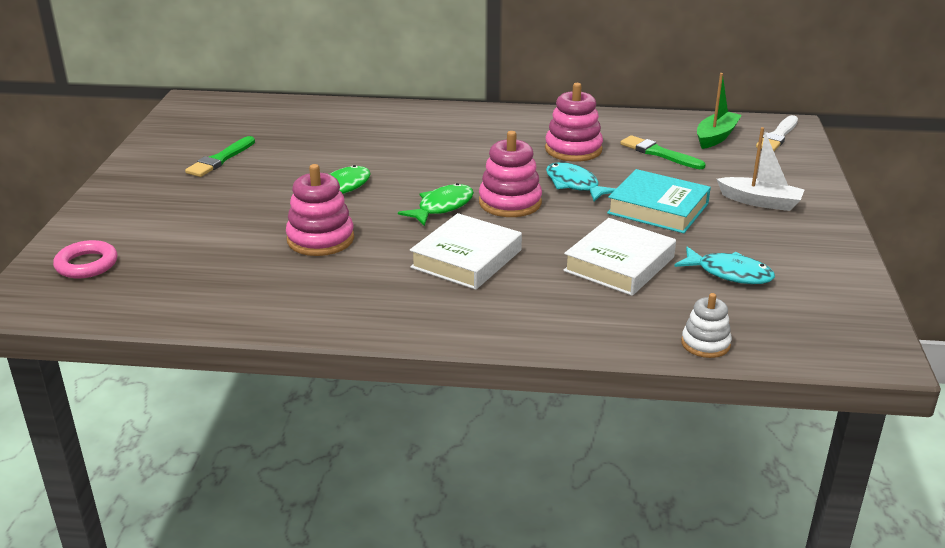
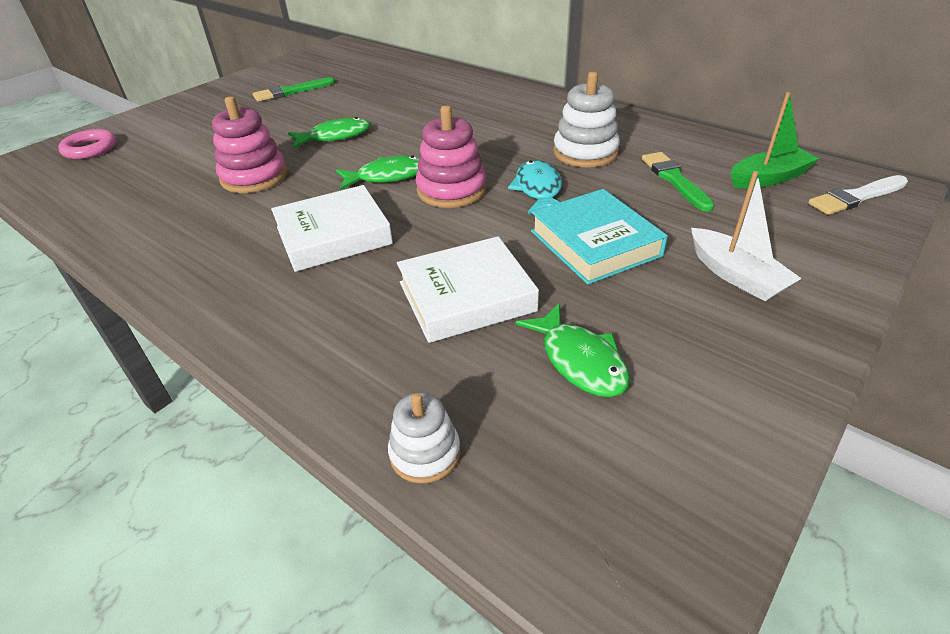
camera: 35 degrees right, 10 degrees up
pink stacking toy [545,83,603,162] -> white stacking toy [553,72,620,168]
turquoise fish [674,246,775,284] -> green fish [516,304,630,397]

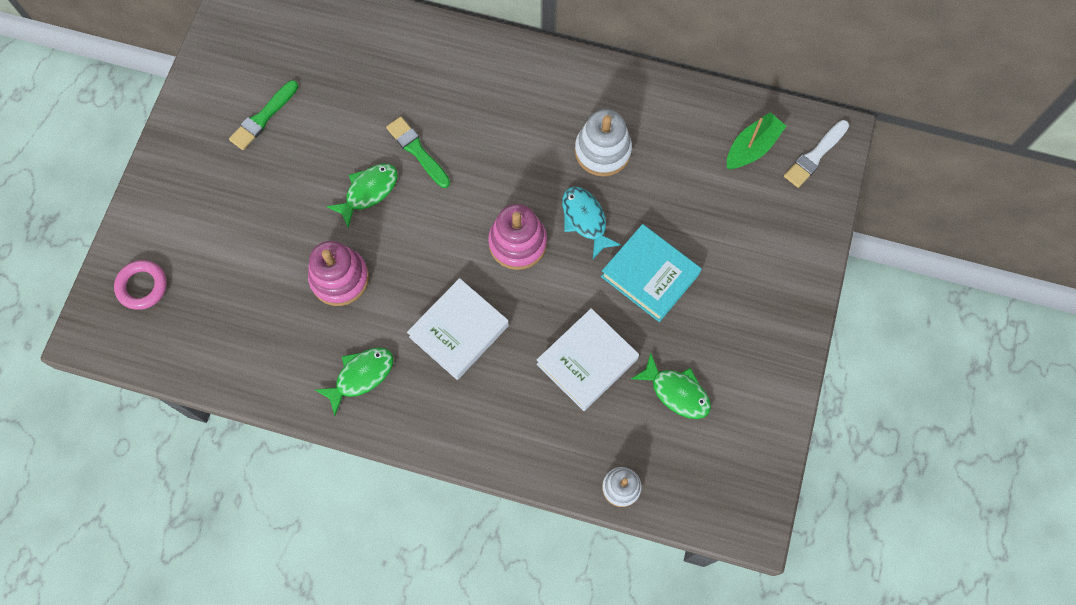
camera: 25 degrees left, 30 degrees up
green fish [336,156,419,190] -> green fish moved to [316,347,393,416]
green brush [642,152,715,212] -> green brush moved to [386,117,450,188]
white boat [691,171,802,301] -> none

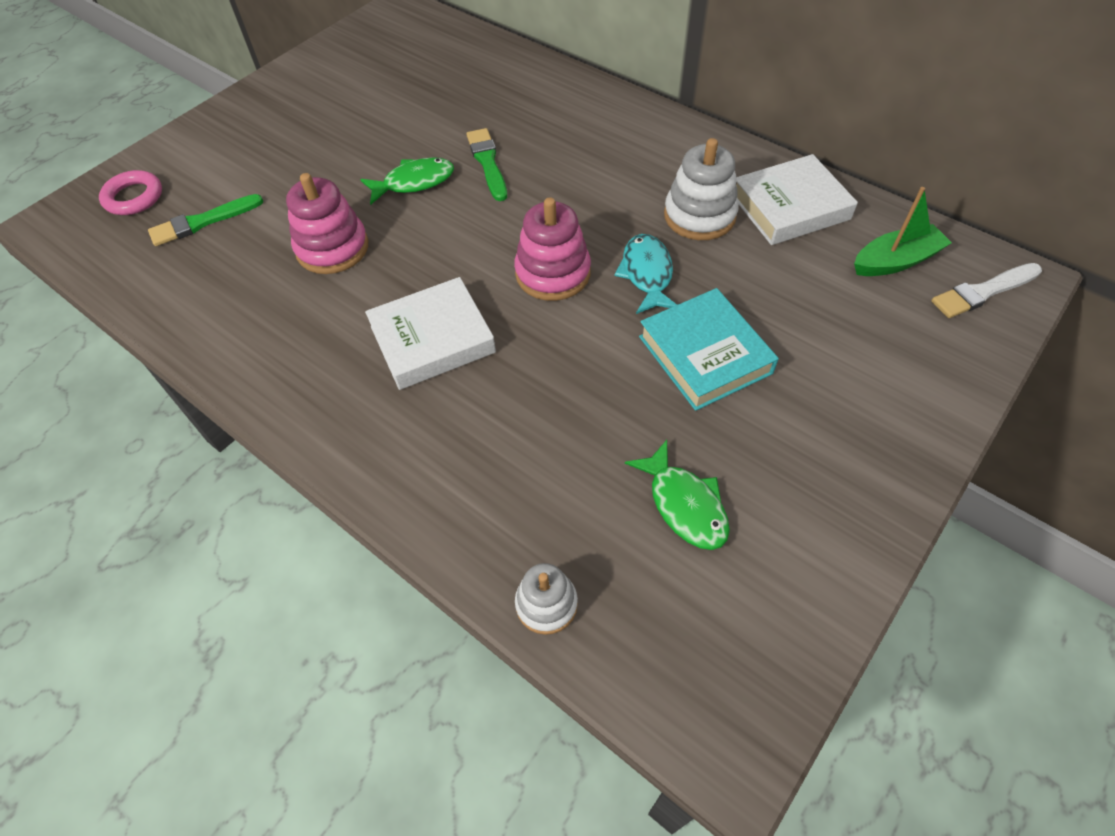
camera: 25 degrees right, 15 degrees down
green brush [229,80,298,150] -> green brush moved to [148,194,263,246]
green fish [316,347,393,416] -> none
white book [537,308,639,411] -> white book moved to [736,154,858,245]

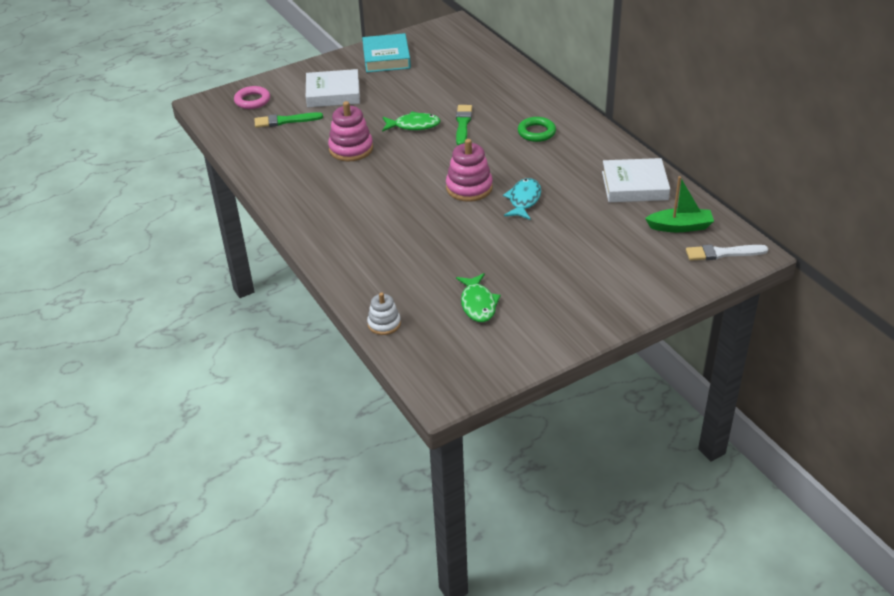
camera: 20 degrees right, 15 degrees down
white book [365,277,496,390] -> white book moved to [306,69,360,108]
turquoise book [639,288,779,411] -> turquoise book moved to [362,33,411,72]
white stacking toy [664,138,739,240] -> none
none -> green ring [518,117,556,142]

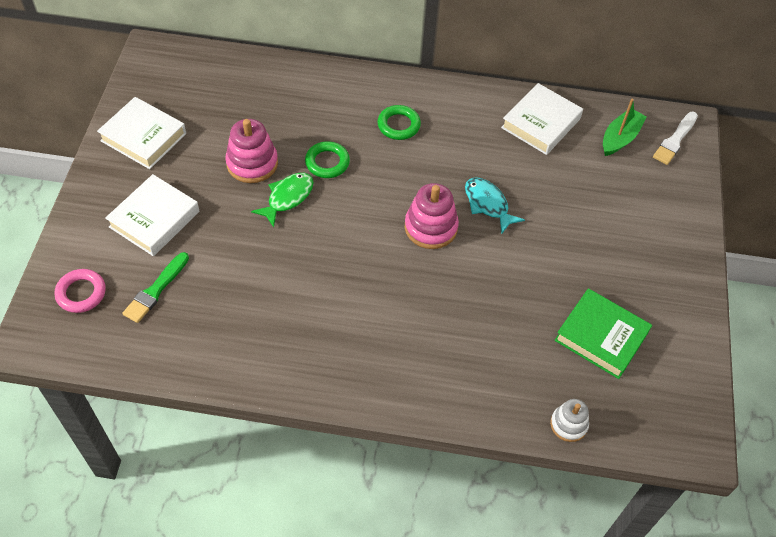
camera: 55 degrees left, 15 degrees up
pink stacking toy [328,101,373,161] -> pink stacking toy moved to [225,119,278,183]
turquoise book [362,33,411,72] -> white book [97,97,186,169]
green brush [456,105,472,145] -> green ring [305,141,350,178]
green fish [456,273,501,322] -> green book [554,288,652,379]

